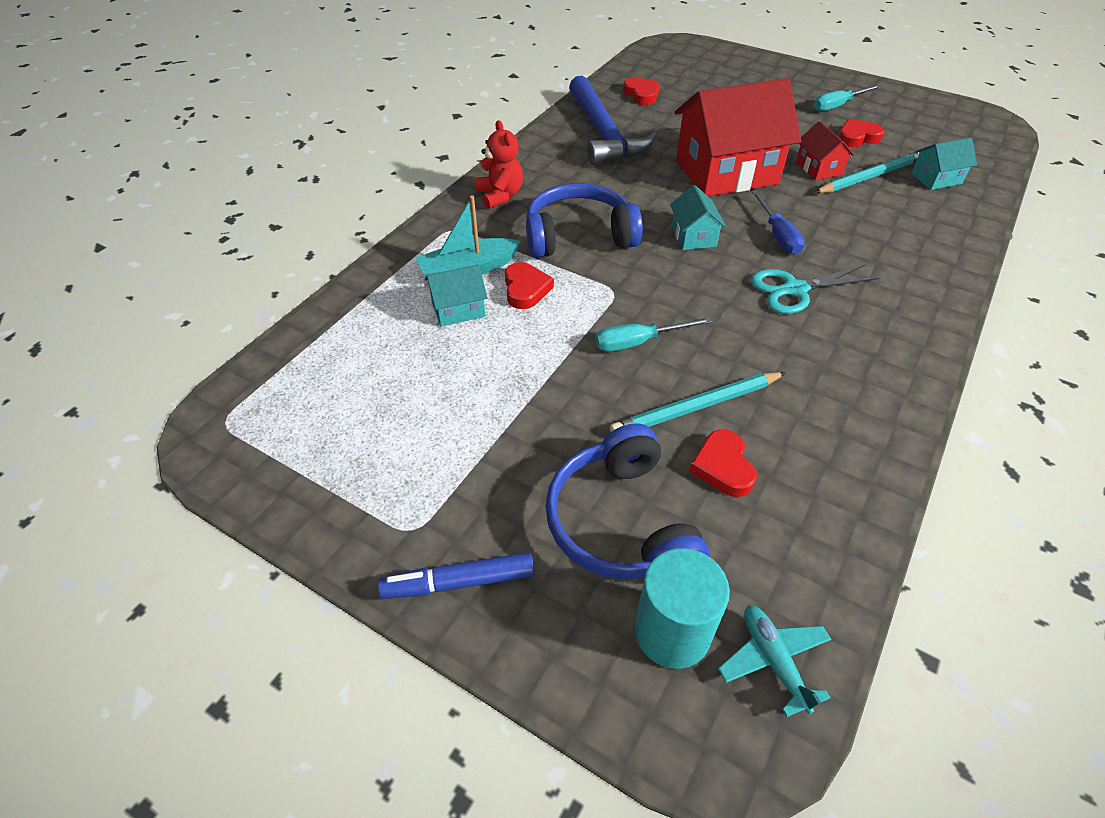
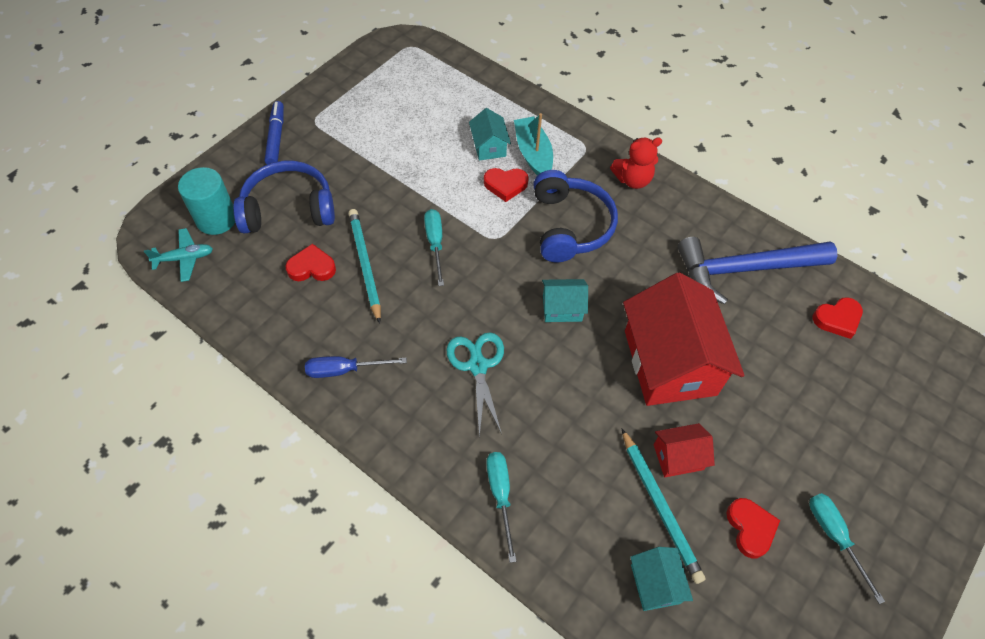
camera: 95 degrees right, 10 degrees up
blue screwdriver [751,190,805,255] -> blue screwdriver moved to [305,356,407,378]
none -> turquoise screwdriver [486,452,516,563]

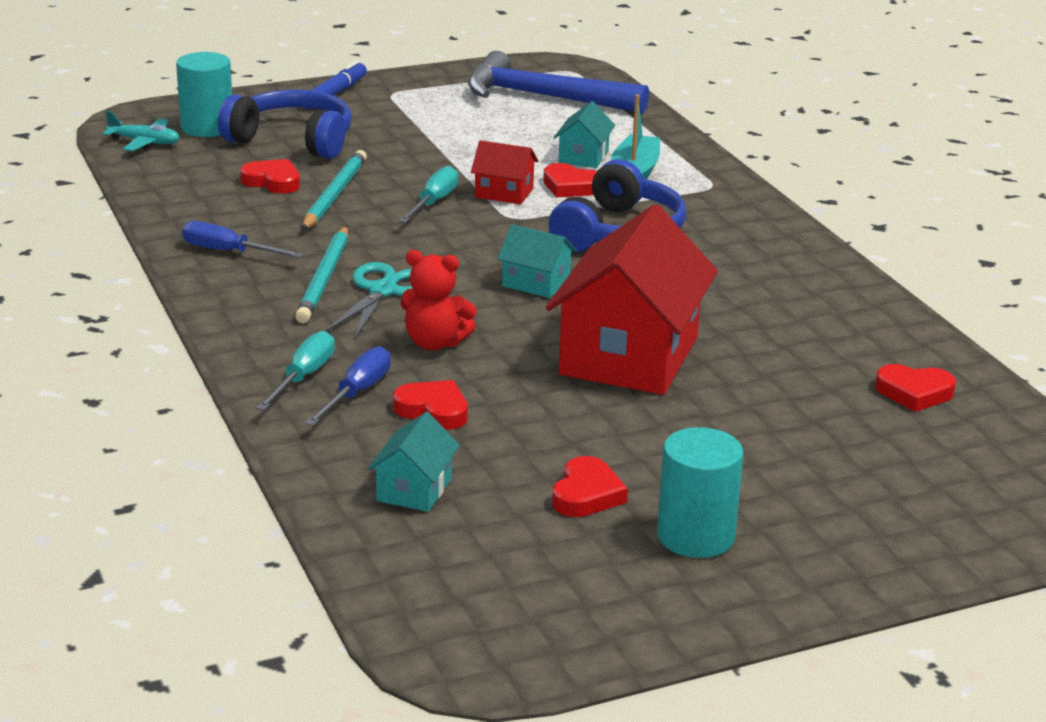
camera: 30 degrees right, 30 degrees down
red teddy bear [610,138,662,189] -> red teddy bear moved to [400,250,477,351]
turquoise pencil [621,428,705,584] -> turquoise pencil moved to [295,226,348,323]
red house [654,423,715,478] -> red house moved to [471,140,538,204]
blue hammer [677,237,837,305] -> blue hammer moved to [468,51,649,114]
turquoise screwdriver [809,493,885,604] -> turquoise cylinder [657,427,744,558]
none -> blue screwdriver [305,346,391,426]
none -> red heart [393,380,468,430]

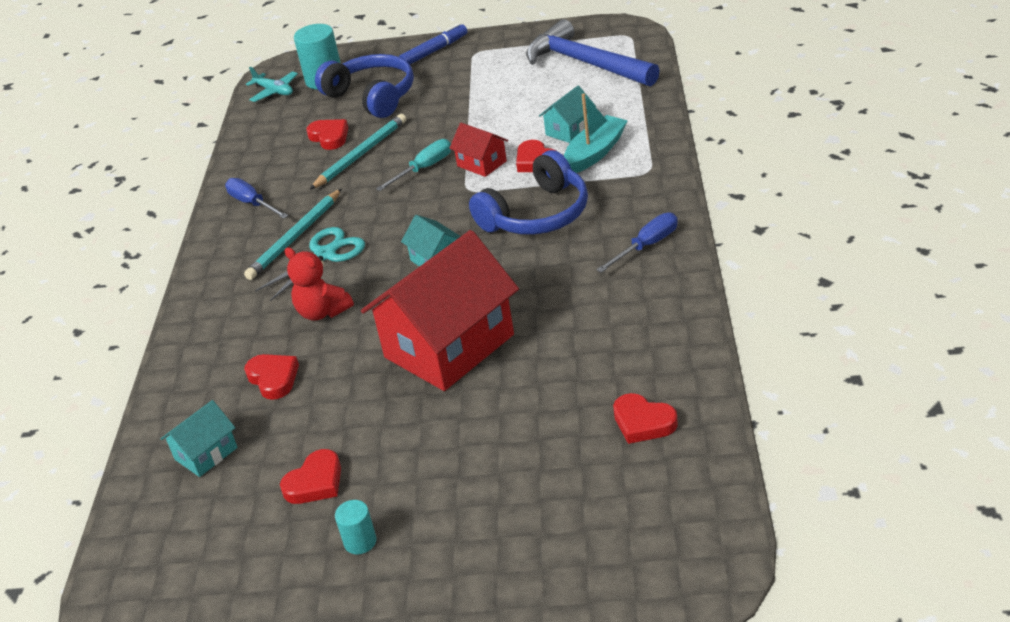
camera: 30 degrees right, 10 degrees up
turquoise screwdriver [256,331,335,411] -> none
blue screwdriver [305,346,391,426] -> blue screwdriver moved to [596,213,678,273]
turquoise cylinder [657,427,744,558] -> turquoise cylinder [335,500,377,554], size x0.54

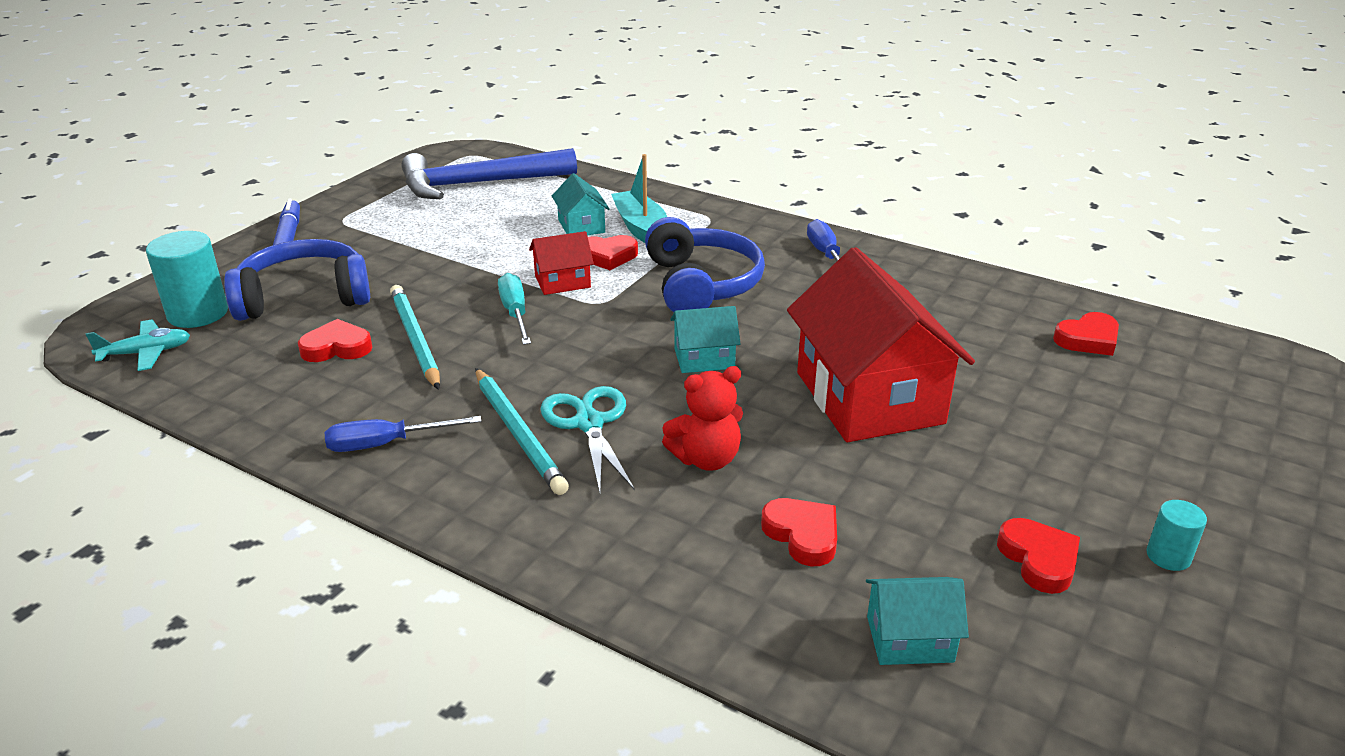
camera: 65 degrees left, 5 degrees down
turquoise house [161,400,238,477] -> turquoise house turned 75 degrees counterclockwise [866,577,969,665]
red heart [244,354,299,400] -> red heart turned 60 degrees clockwise [761,498,837,566]

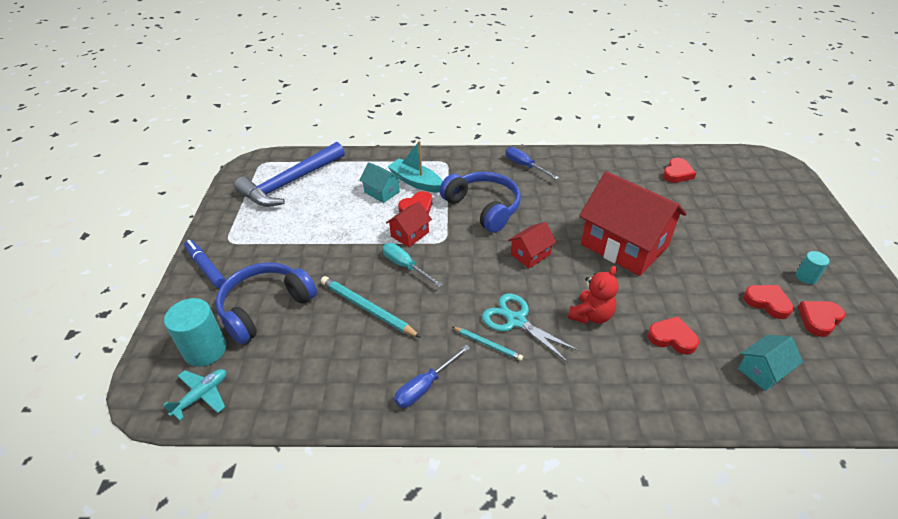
camera: 30 degrees left, 10 degrees up
red heart [298,319,373,362] -> red heart moved to [798,301,846,337]
turquoise pencil [475,368,569,495] -> turquoise pencil [453,327,523,361], size x0.57
turquoise house [670,306,741,373] -> red house [508,222,556,268]

